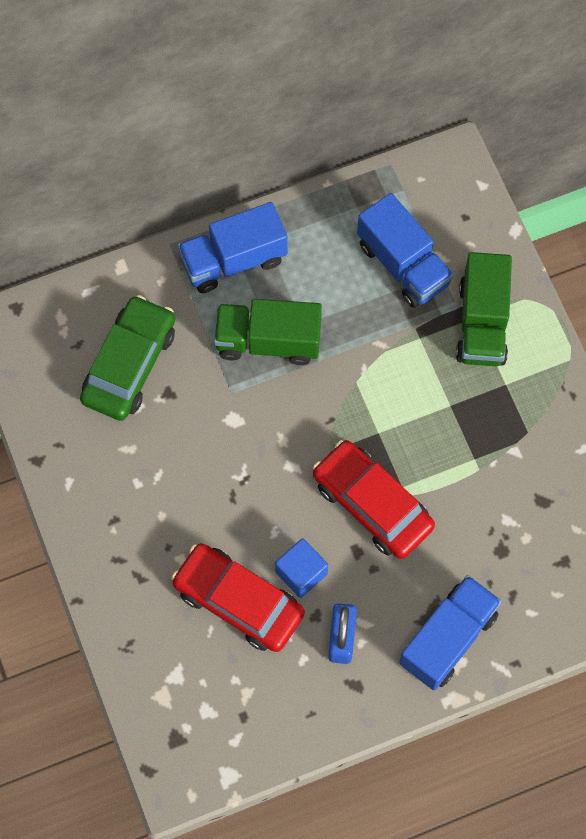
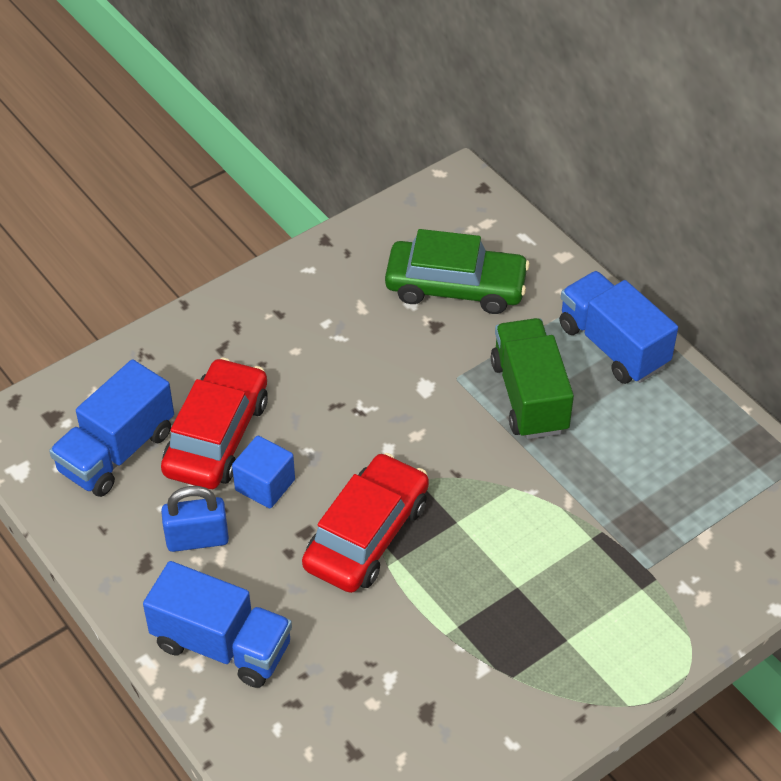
camera: 75 degrees right, 20 degrees down
blue truck [357,193,454,308] -> blue truck moved to [49,359,174,497]
green truck [456,252,512,366] -> none

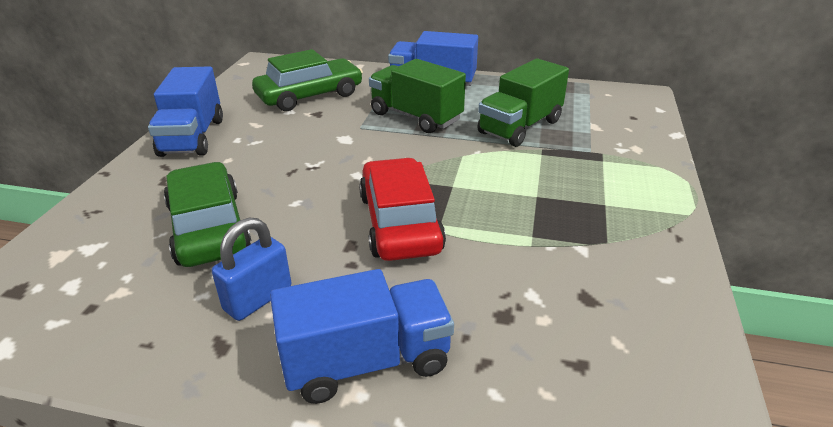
camera: 40 degrees left, 15 degrees down
blue truck [49,359,174,497] -> blue truck moved to [148,66,223,157]
red car [161,358,268,489] -> green car [164,162,251,267]
blue cube [232,436,295,508] -> none
none -> green truck [477,58,569,147]

